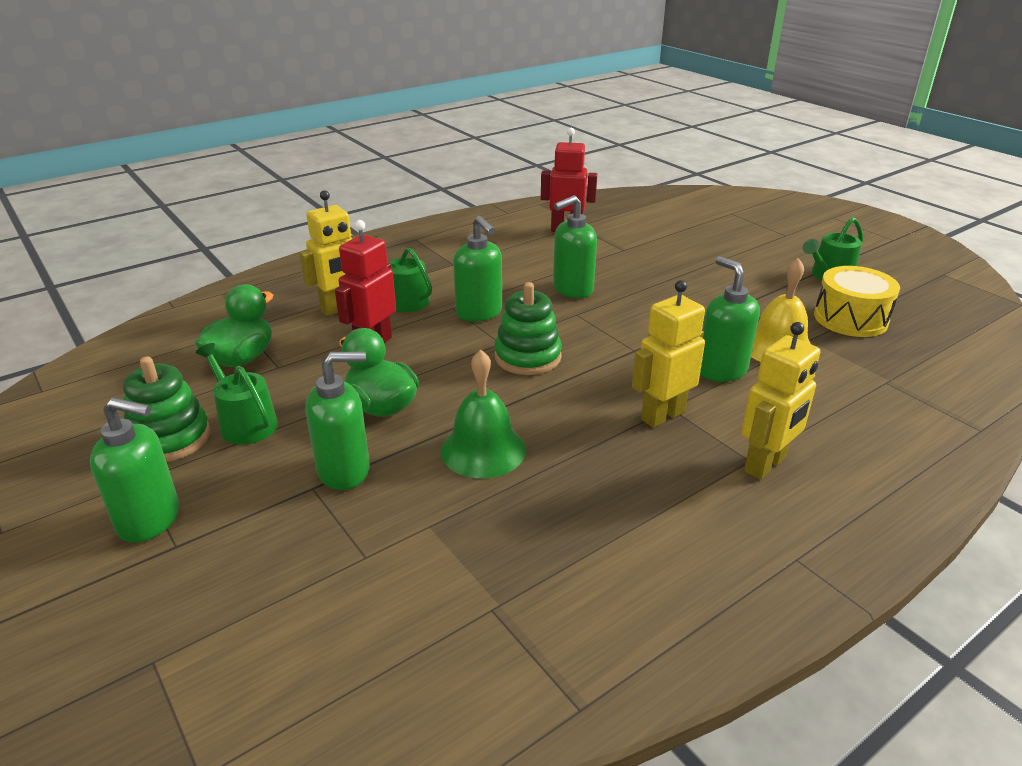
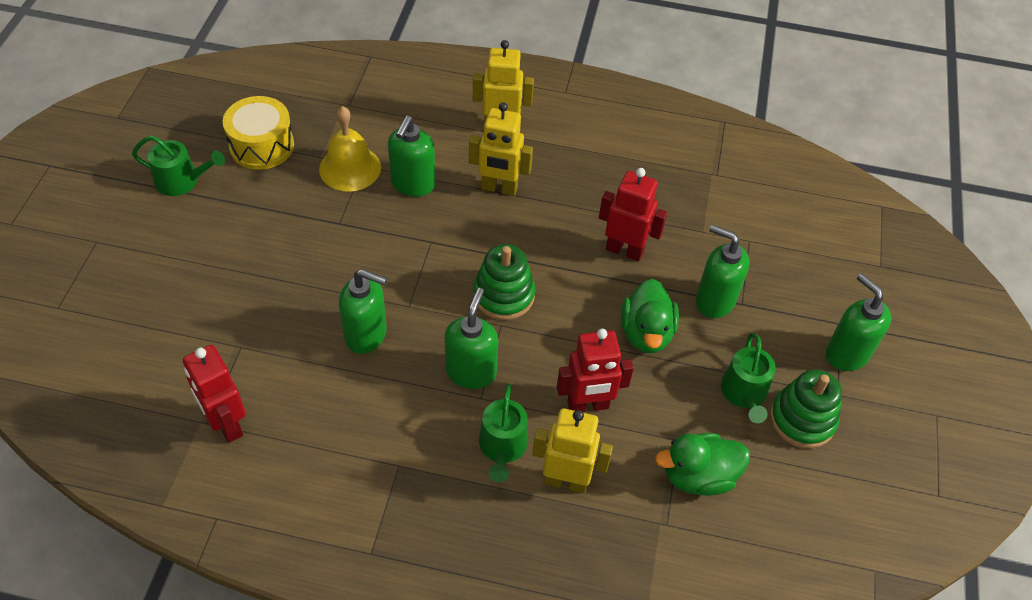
camera: 135 degrees left, 20 degrees up
green bell [440,349,526,478] -> red robot [599,168,667,261]

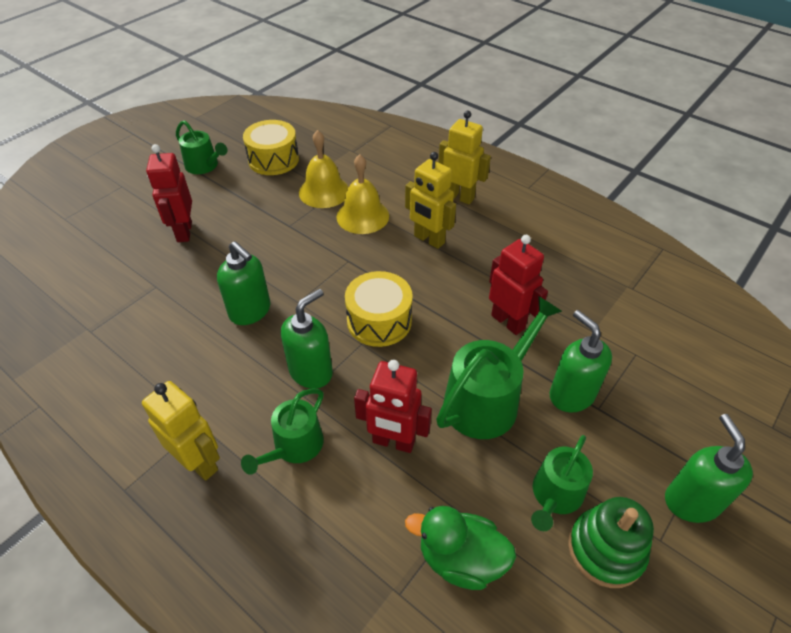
camera: 30 degrees right, 5 degrees down
red robot [183,345,246,443] -> red robot moved to [146,144,192,242]
green soap dispenser [388,116,436,197] -> yellow bell [337,154,389,234]
green stacking toy [473,244,535,320] -> yellow drum [345,271,413,347]
yellow robot [532,408,613,493] -> yellow robot moved to [142,381,220,481]
green duck [621,279,679,353] -> green watering can [436,296,562,439]

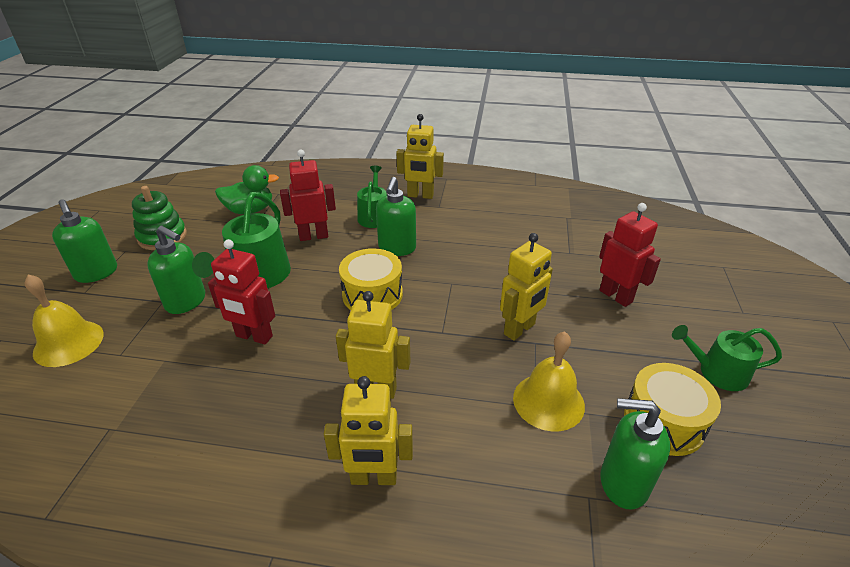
camera: 150 degrees right, 10 degrees down
green soap dispenser [217,241,270,325] -> green soap dispenser moved to [600,398,670,510]
yellow bell [337,154,389,234] -> yellow bell moved to [25,274,104,367]
green watering can [531,435,593,531] -> none
none -> yellow robot [500,233,553,341]

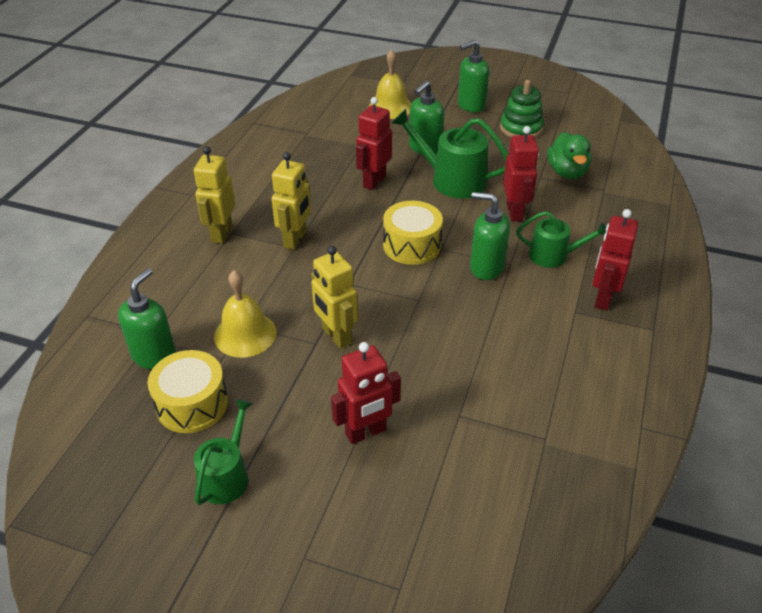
camera: 100 degrees right, 5 degrees up
yellow robot [396,114,444,199] -> red robot [593,209,638,311]

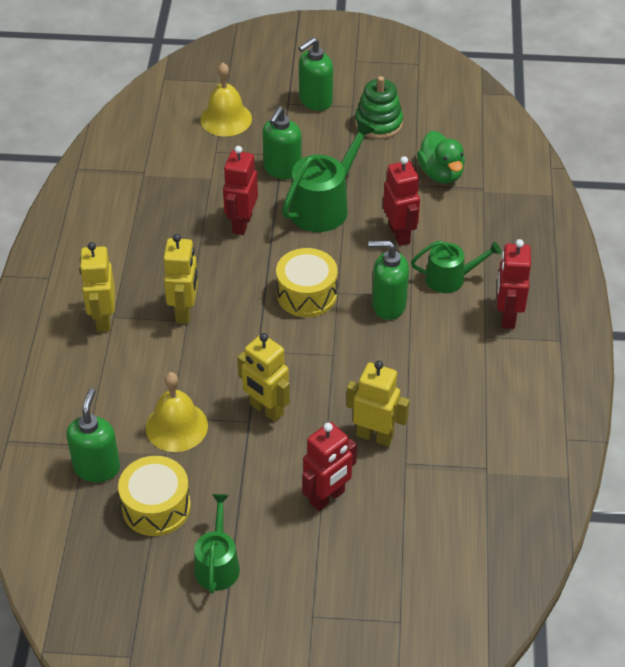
camera: 15 degrees left, 5 degrees up
green watering can [392,109,509,199] -> green watering can turned 120 degrees clockwise [282,120,375,232]
none -> yellow robot [346,361,410,446]

